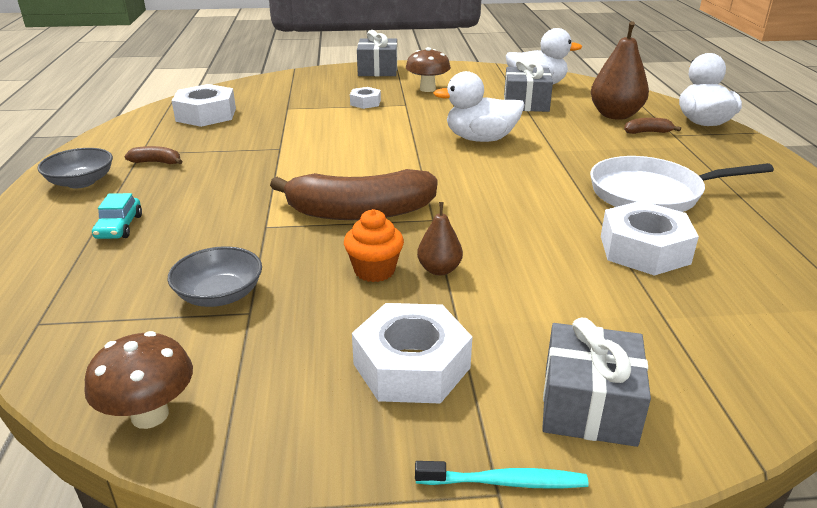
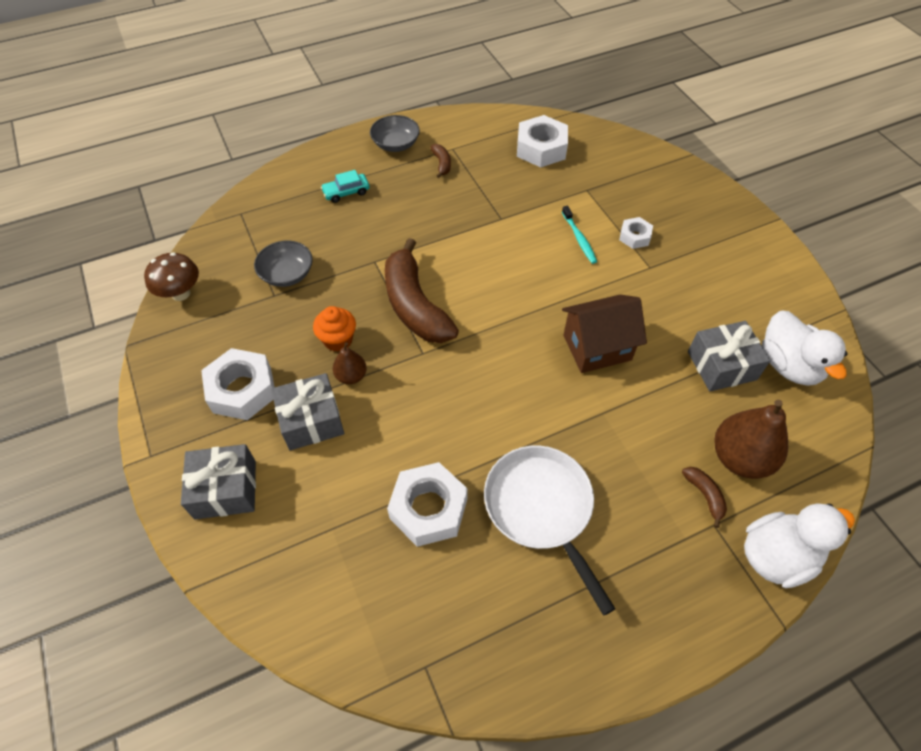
camera: 70 degrees right, 25 degrees up
grey gift [357,30,397,76] -> grey gift moved to [271,373,344,450]
brown mushroom [406,47,451,92] -> none
turquoise toothbrush [415,461,589,489] -> turquoise toothbrush moved to [562,206,597,264]
white duck [433,71,525,142] -> brown house [562,295,647,373]

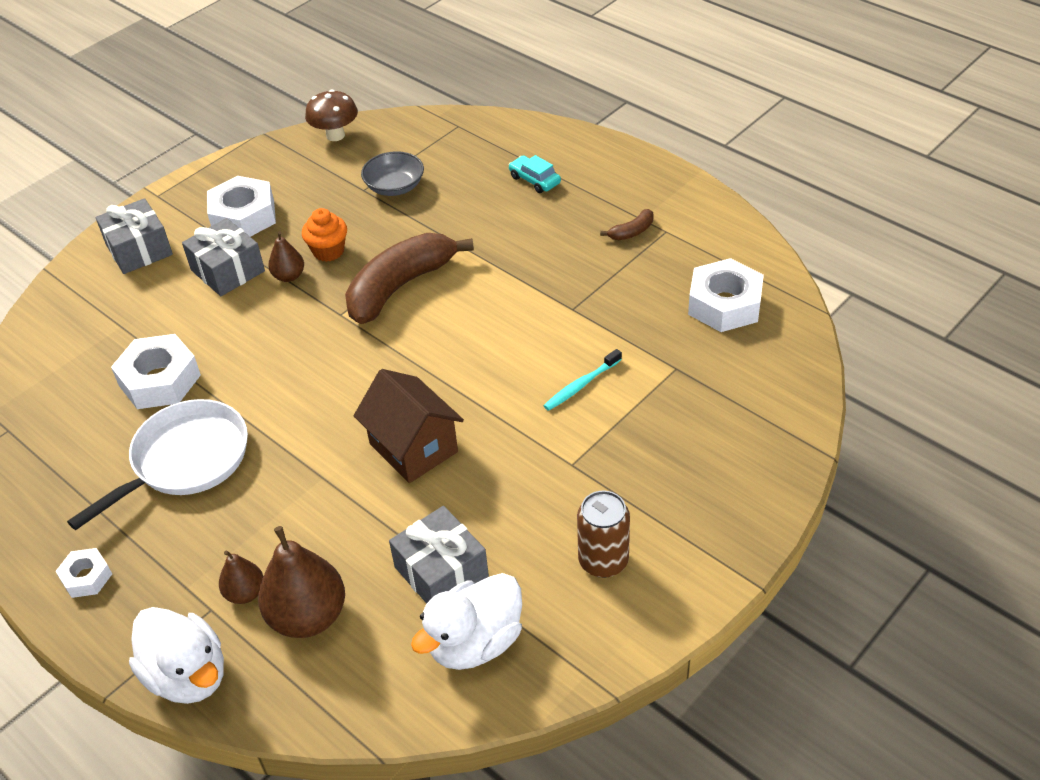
camera: 70 degrees right, 10 degrees down
grey bowl [370,115,420,152] -> none
white nut [619,217,653,249] -> white nut moved to [56,548,112,598]
brown banana [682,467,727,528] -> brown pear [219,550,264,604]
none -> brown can [577,491,630,578]

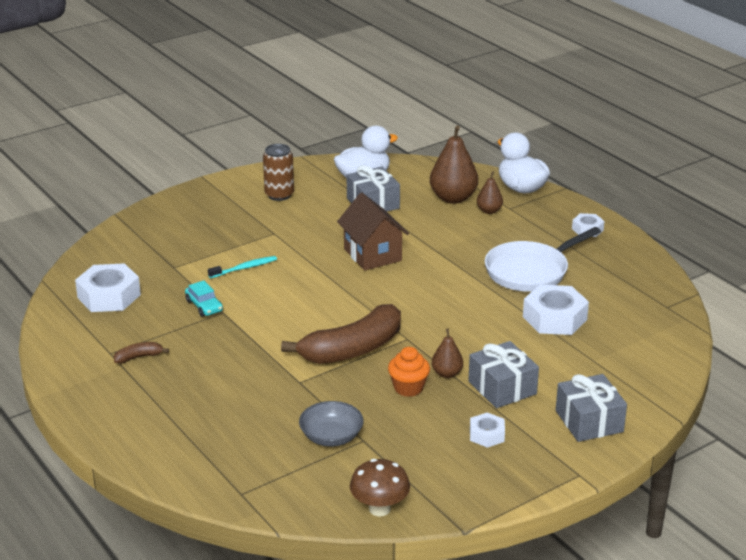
camera: 170 degrees left, 15 degrees down
white nut [207,176,276,237] -> white nut [470,412,505,448], size x0.55
turquoise car [508,155,561,193] -> turquoise car moved to [185,281,223,317]

